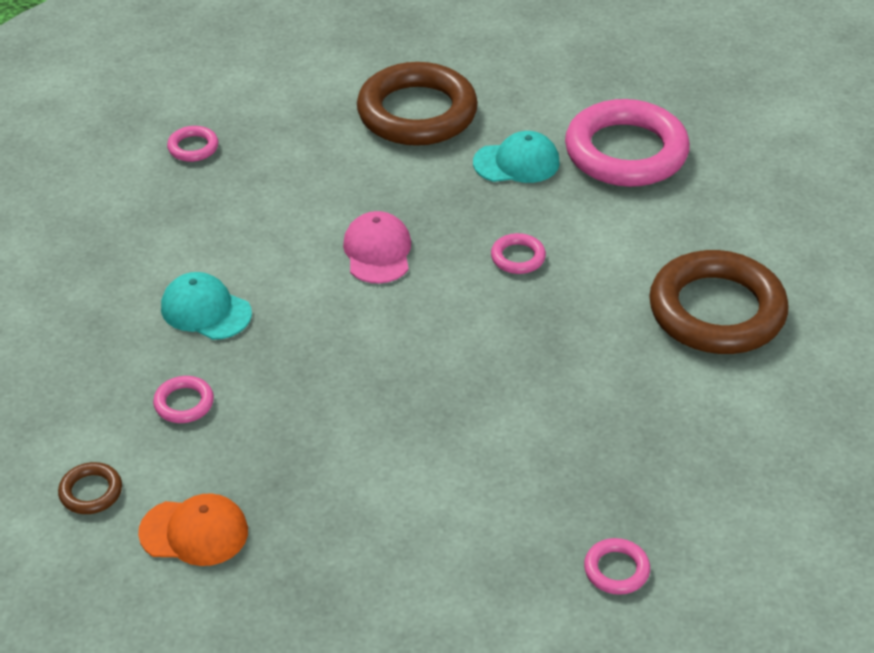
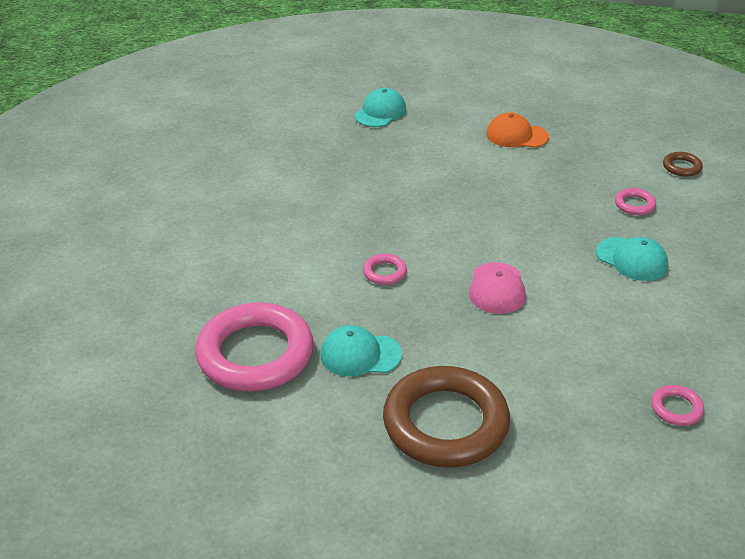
camera: 170 degrees left, 5 degrees down
orange cap [138,494,248,566] -> orange cap moved to [486,112,549,148]
pink ring [584,538,650,595] -> turquoise cap [354,88,406,127]
brown ring [649,250,789,354] -> none

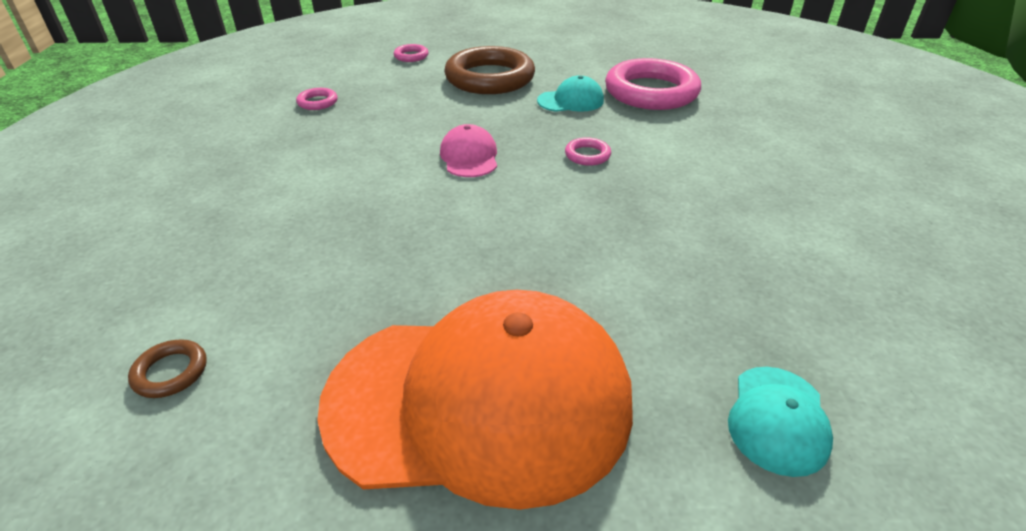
camera: 165 degrees right, 0 degrees up
orange cap [486,112,549,148] -> orange cap [317,290,633,510], size x2.45
turquoise cap [596,237,668,281] -> none
pink ring [615,188,656,215] -> pink ring moved to [394,44,428,62]

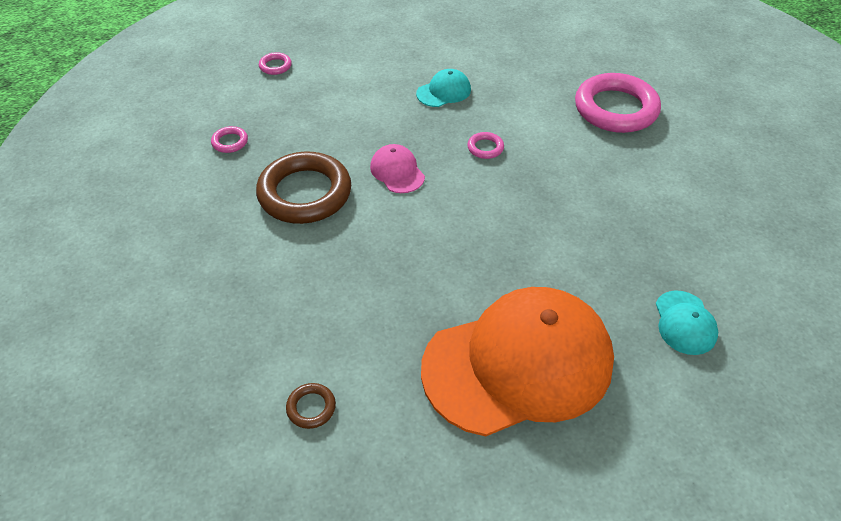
camera: 20 degrees left, 10 degrees up
brown ring [444,46,535,94] -> brown ring moved to [256,151,351,224]
pink ring [605,58,701,110] -> pink ring moved to [575,73,661,133]

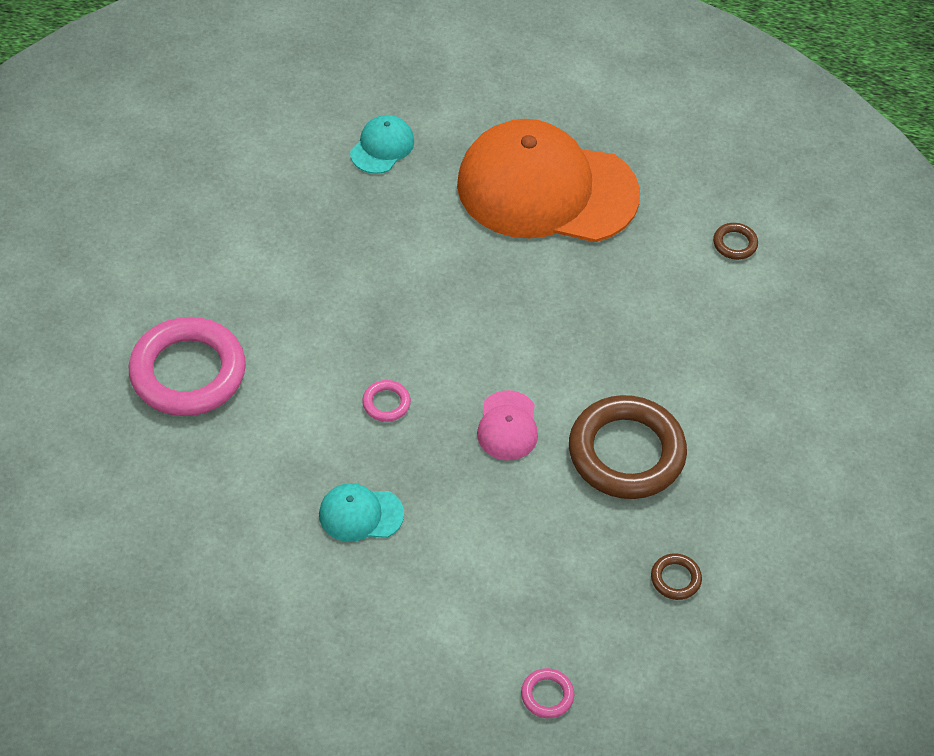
camera: 150 degrees left, 5 degrees up
pink ring [211,126,248,153] -> brown ring [651,553,702,600]

